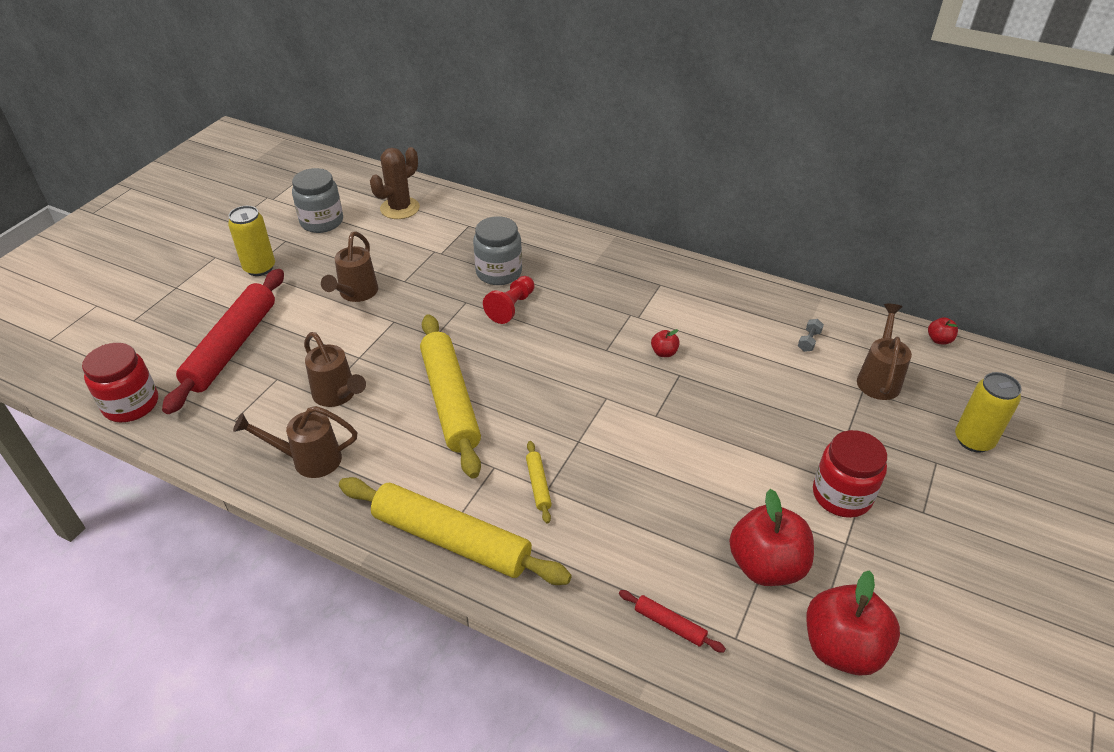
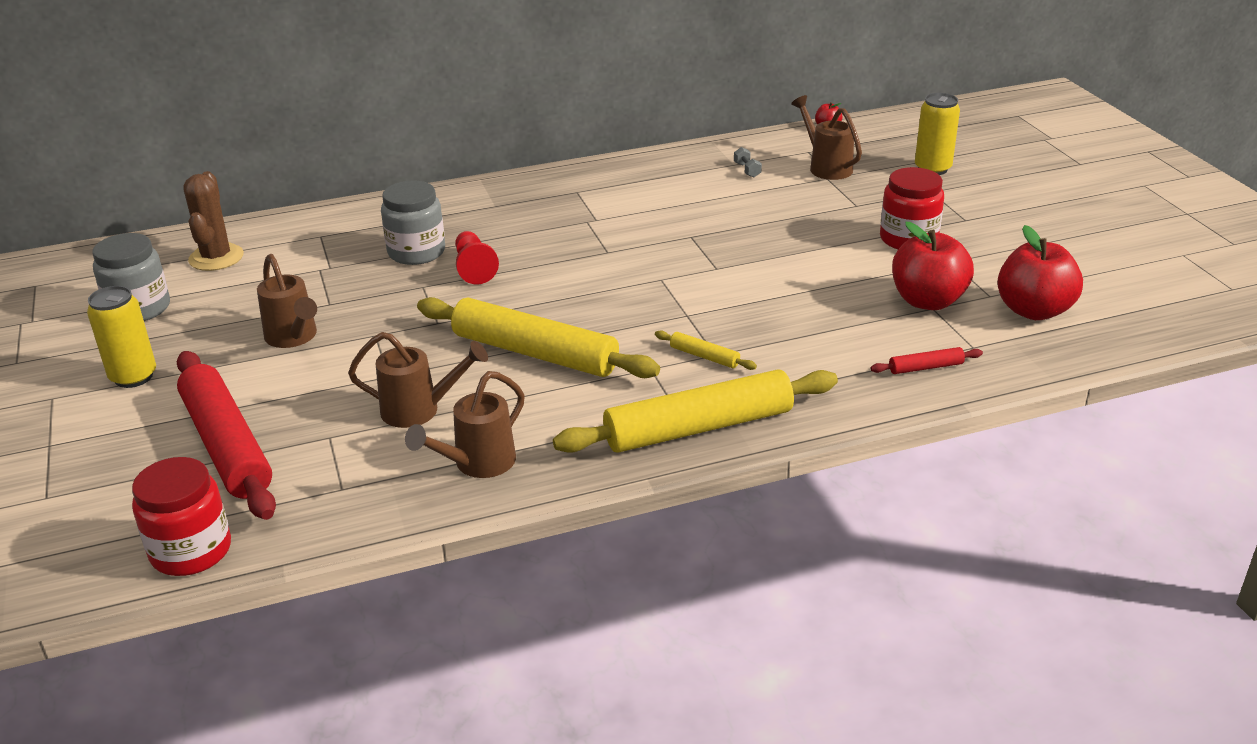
camera: 45 degrees left, 10 degrees down
red apple [651,329,680,357] -> none

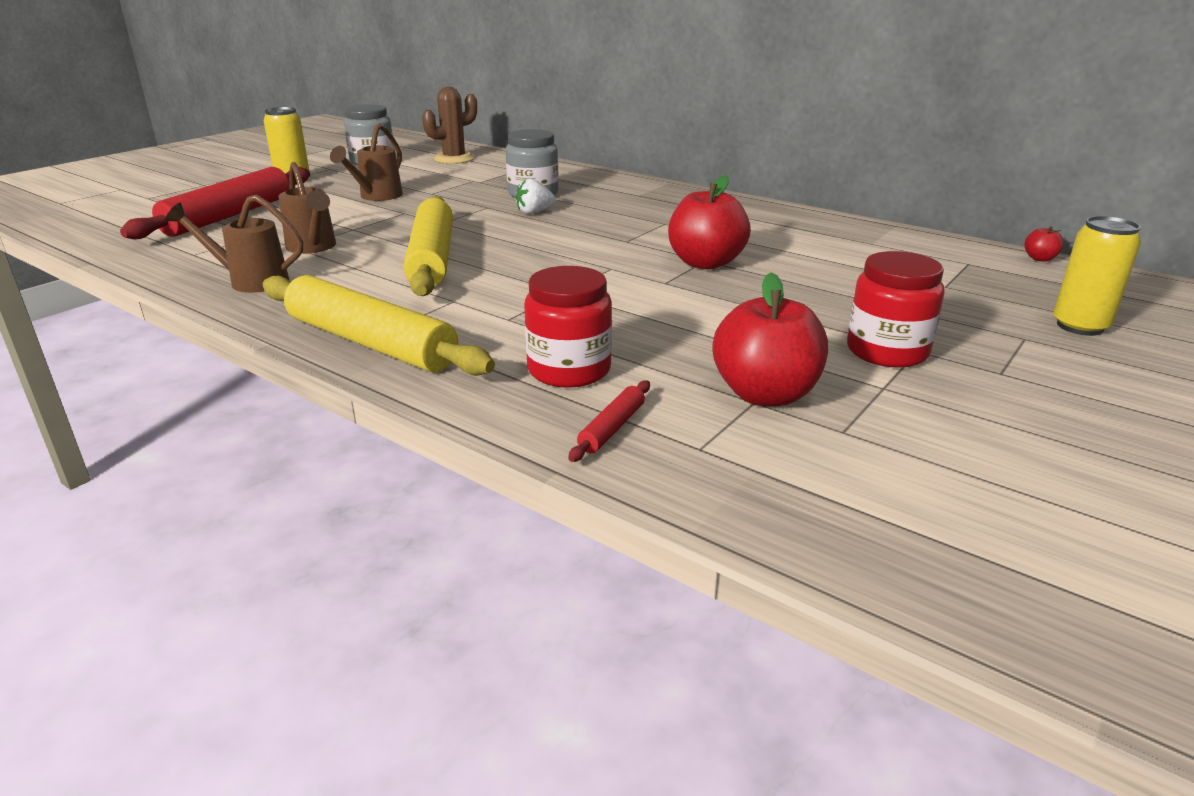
camera: 55 degrees right, 5 degrees down
red jar [132,457,231,576] -> red jar moved to [524,266,612,388]
red pawn [455,231,499,285] -> white strawberry [516,178,556,214]
yellow rolling pin [655,330,757,370] -> none
grey dumbbell [734,147,762,178] -> none
brown watering can [791,95,862,180] -> none
red rolling pin [870,347,983,374] -> red rolling pin turned 75 degrees clockwise [568,380,650,462]
red apple [997,225,1083,320] -> red apple moved to [668,175,751,269]

